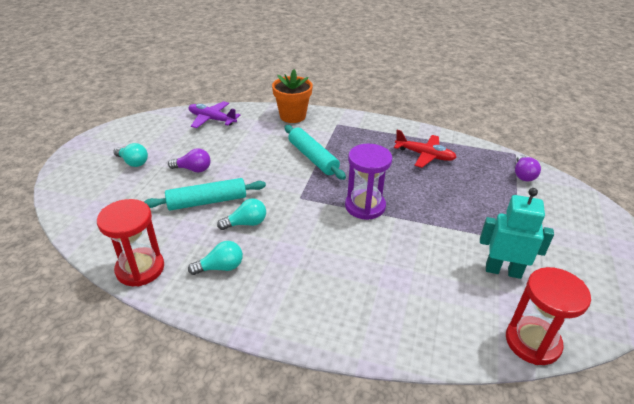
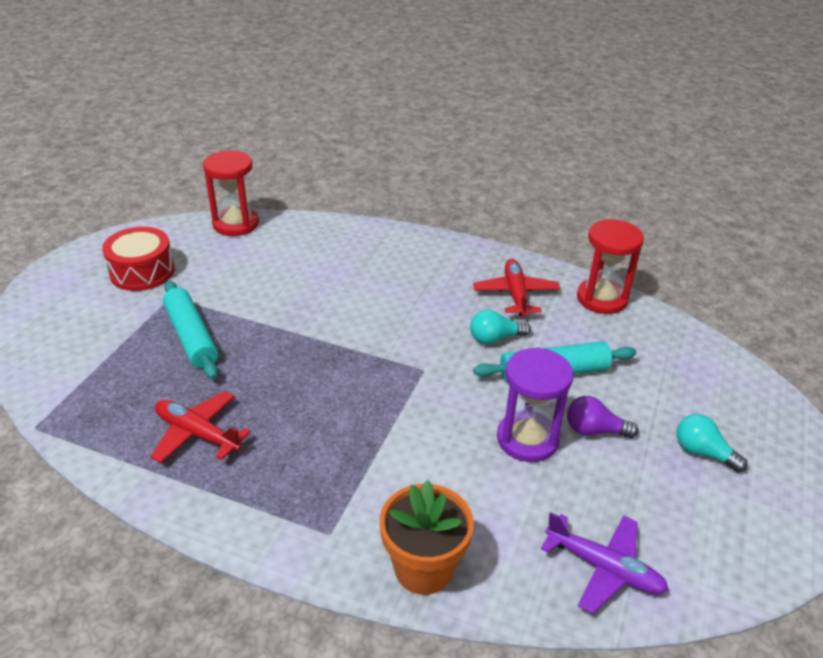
camera: 175 degrees left, 0 degrees up
turquoise light bulb [188,241,243,275] -> red plane [473,259,560,317]
turquoise rolling pin [285,125,346,180] -> turquoise rolling pin moved to [163,281,219,379]
purple hourglass [345,144,392,220] -> purple hourglass moved to [497,347,573,462]
turquoise robot [480,188,554,279] -> none
purple light bulb [515,155,541,181] -> none
none -> red drum [102,227,175,291]

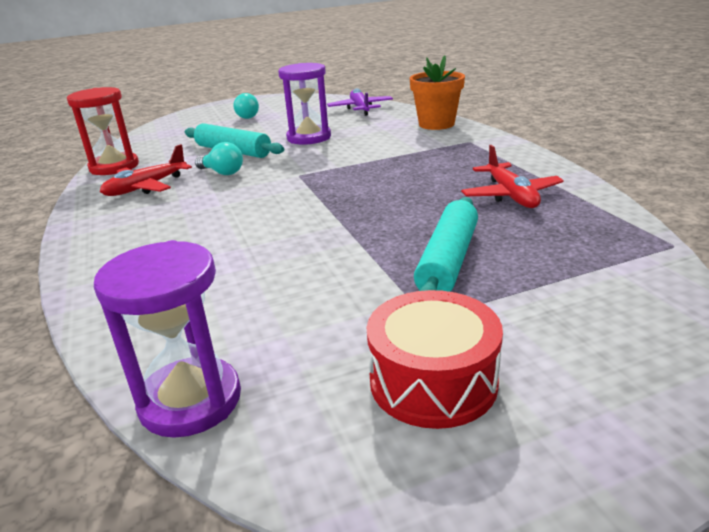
camera: 130 degrees left, 10 degrees down
red hourglass [203,150,259,236] -> purple hourglass [94,240,241,438]
purple light bulb [567,396,638,438] -> none

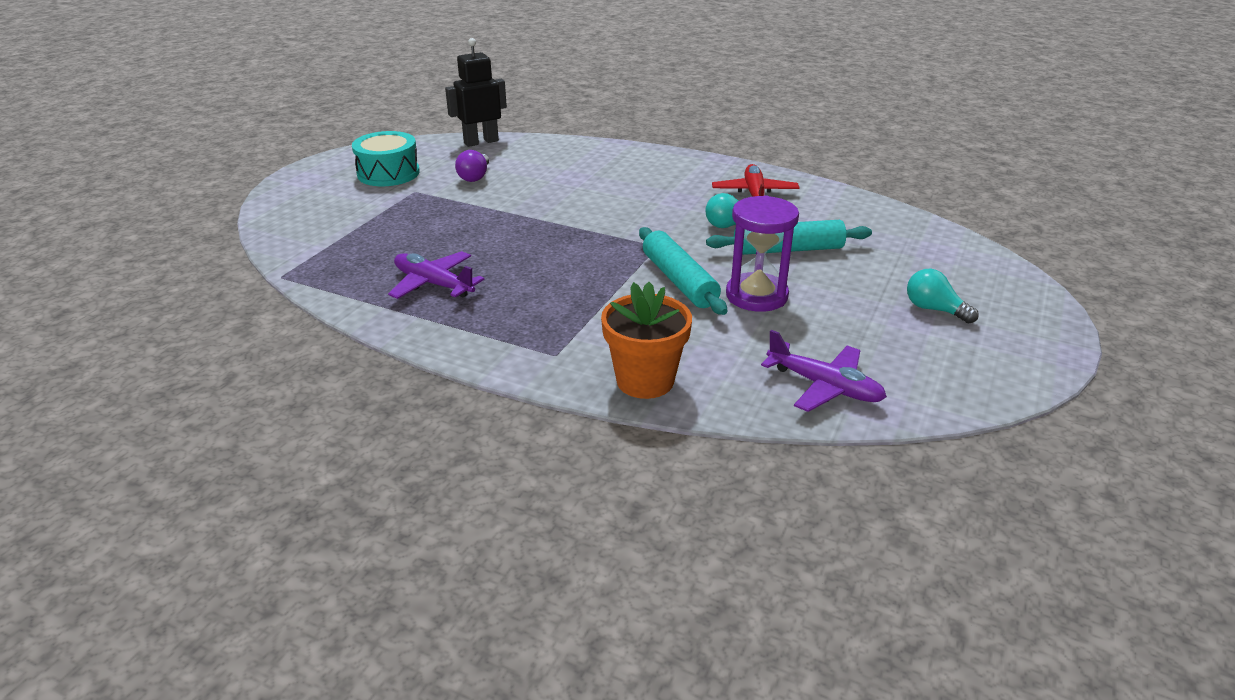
camera: 135 degrees right, 5 degrees up
red hourglass [67,87,139,175] -> none
purple hourglass [94,240,241,438] -> black robot [445,38,507,147]
red drum [367,290,503,429] -> turquoise drum [352,131,420,186]
turquoise rolling pin [414,197,478,292] -> turquoise rolling pin moved to [639,227,727,315]
red plane [461,145,564,208] -> purple plane [388,251,485,299]
none -> purple light bulb [455,150,489,182]

